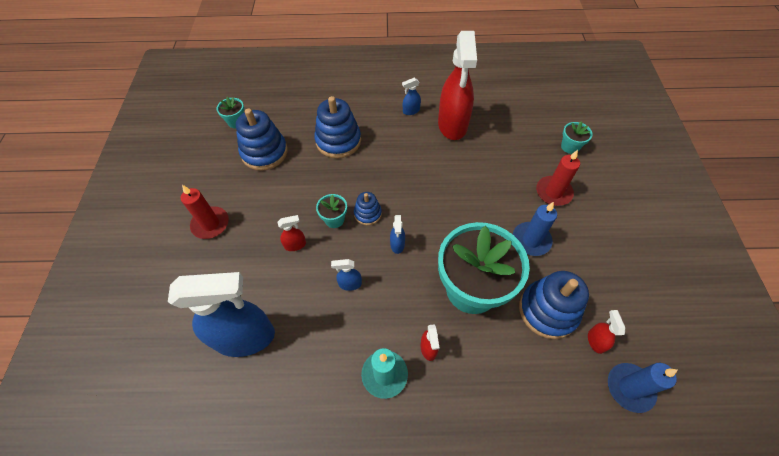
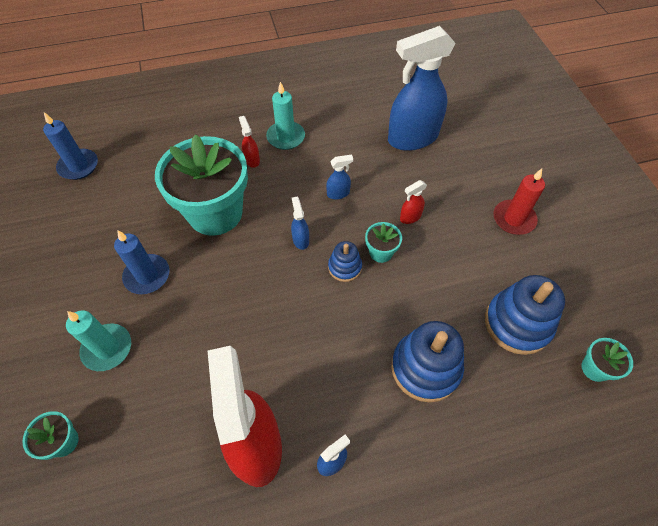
camera: 165 degrees right, 0 degrees up
blue stacking toy [519,271,589,339] -> none
red candle [536,150,580,206] -> turquoise candle [66,310,131,371]
red spray bottle [588,310,625,354] -> none

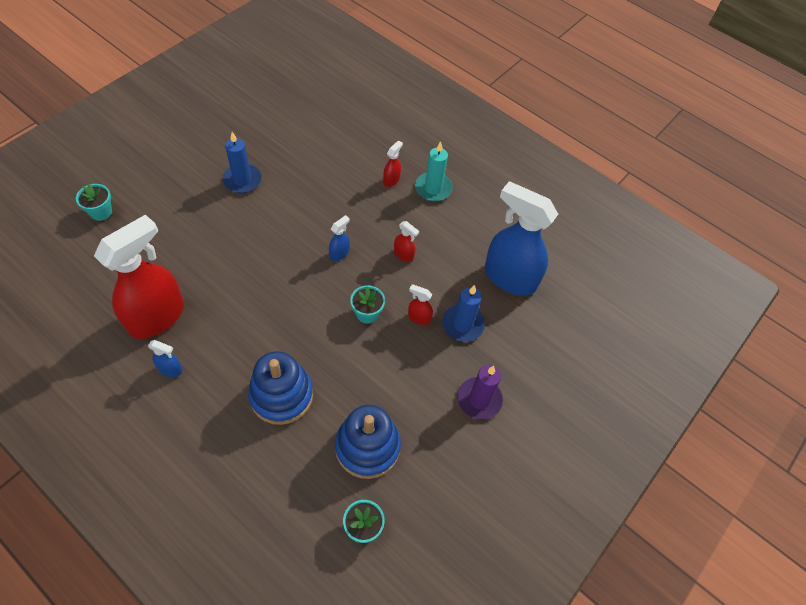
camera: 50 degrees right, 0 degrees up
blue candle [43,112,98,180] -> blue candle moved to [442,285,485,342]
turquoise candle [66,310,131,371] -> none
turquoise flower pot [155,134,248,236] -> none
blue spray bottle [326,155,354,199] -> red spray bottle [394,221,419,262]
blue stacking toy [328,241,362,282] -> none
red candle [493,169,545,235] -> purple candle [457,365,503,420]

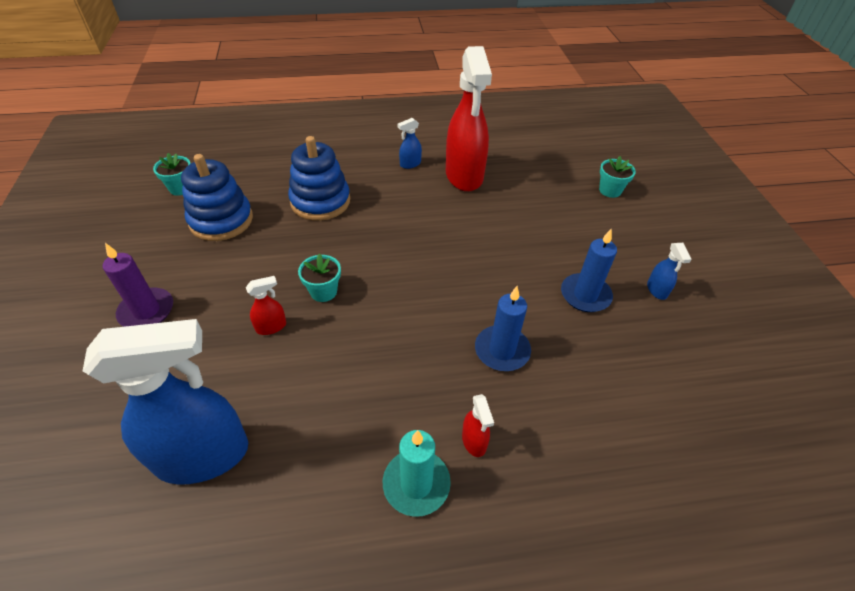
camera: 135 degrees right, 10 degrees down
blue spray bottle [329,215,350,261] -> blue spray bottle moved to [647,243,692,300]
red spray bottle [394,221,419,262] -> none
blue candle [442,285,485,342] -> blue candle moved to [475,286,531,371]

